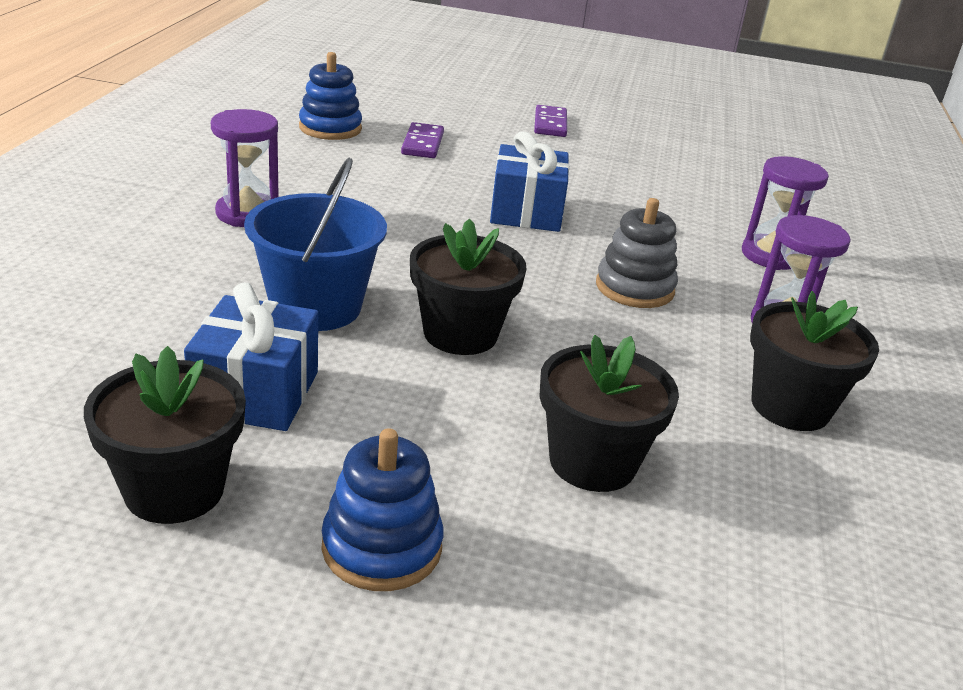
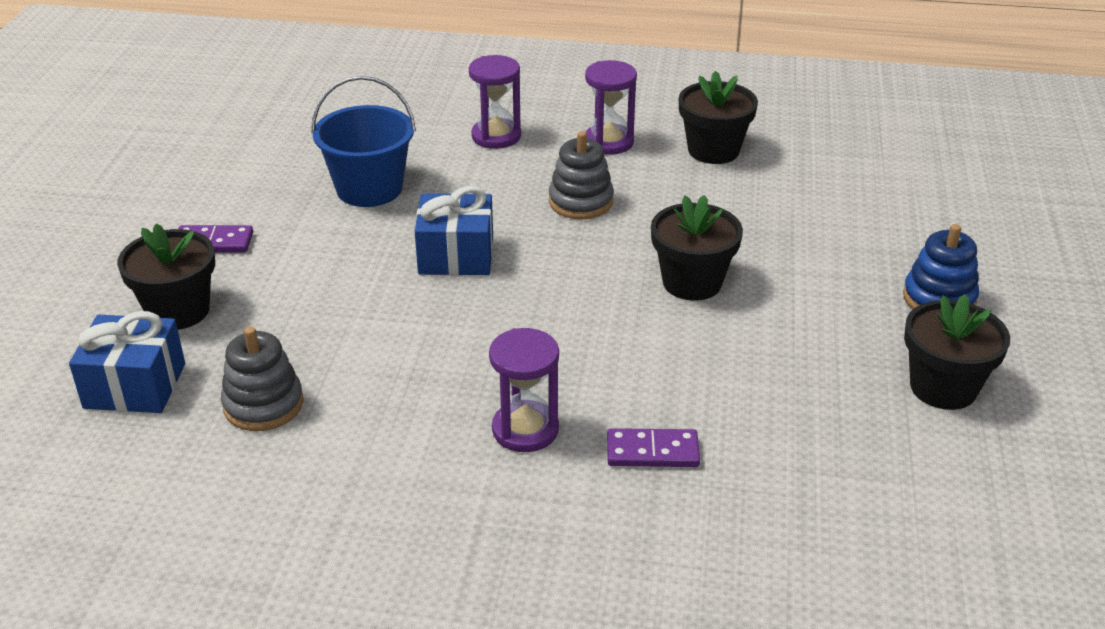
camera: 90 degrees left, 5 degrees up
blue gift [184,282,318,431] -> blue gift moved to [69,311,185,413]
blue bucket [244,158,387,331] -> blue bucket moved to [311,76,416,207]
blue stacking toy [299,52,362,140] -> grey stacking toy [221,327,304,431]
purple domino [401,122,444,158] -> purple domino moved to [607,428,700,467]
black flower pot [539,335,679,492] -> black flower pot moved to [117,224,215,330]

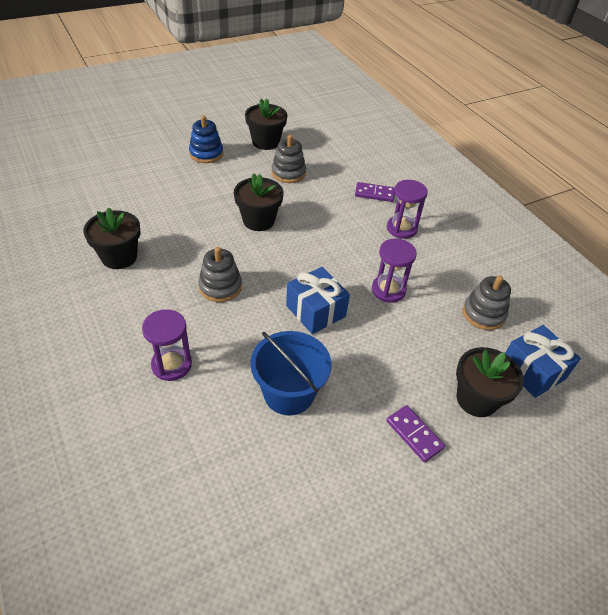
camera: 130 degrees left, 10 degrees up
purple hourglass [585,60,637,155] -> purple hourglass moved to [372,239,417,303]
purple domino [607,428,700,467] -> purple domino turned 45 degrees counterclockwise [355,182,395,202]
none -> grey stacking toy [271,135,306,183]

